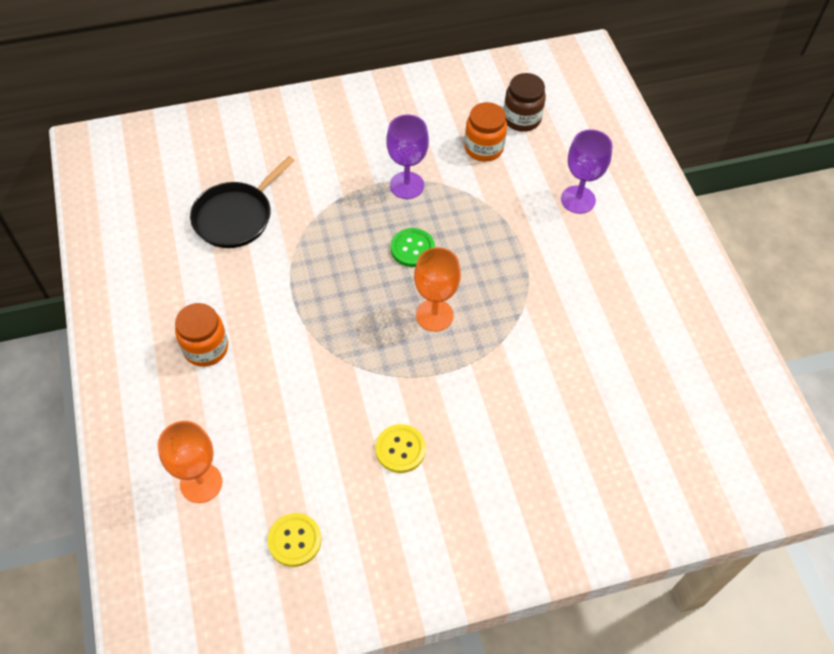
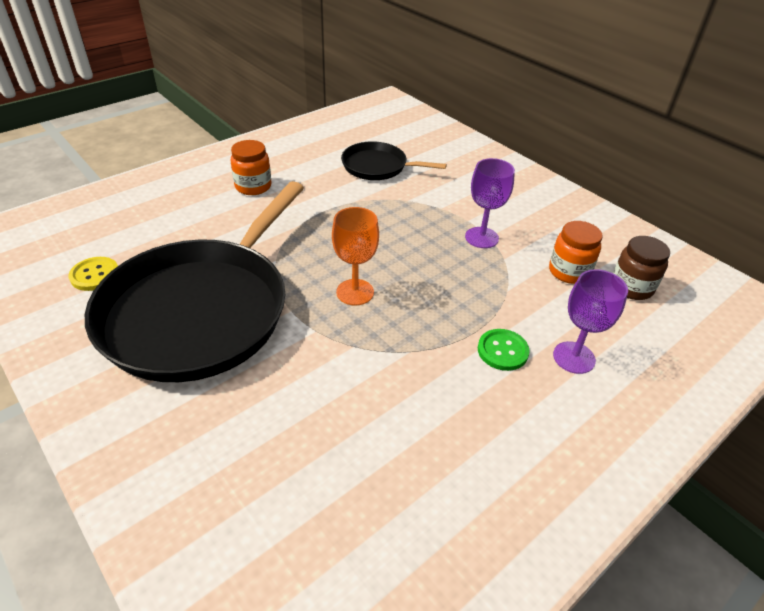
camera: 65 degrees right, 15 degrees down
orange goblet [158,421,223,503] -> none
yellow button [375,424,426,473] -> black pan [85,181,304,382]
green button [391,228,435,267] -> green button moved to [478,329,530,371]

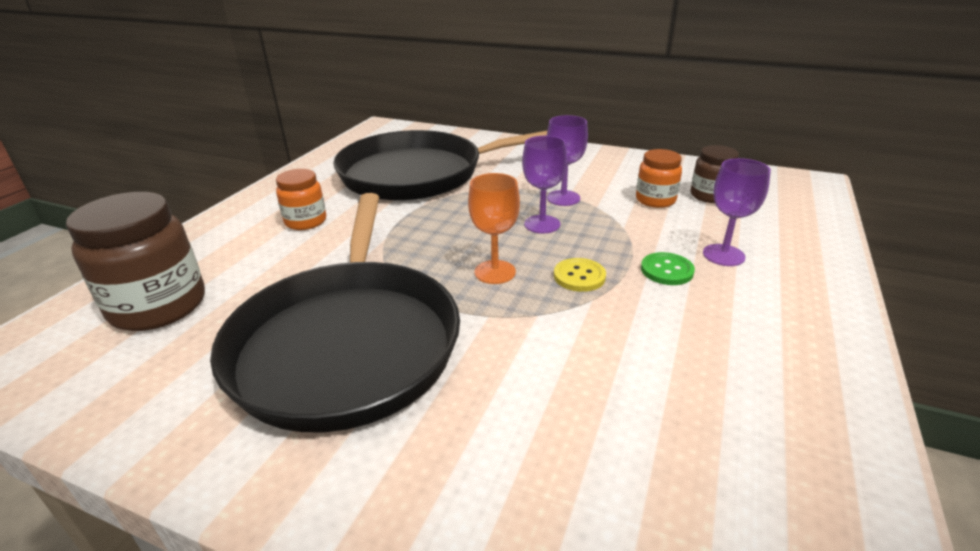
camera: 25 degrees left, 10 degrees down
yellow button [68,257,118,291] -> yellow button moved to [554,258,606,292]
black pan [341,141,447,180] -> black pan [333,130,547,201], size x2.09
none -> brown jar [66,192,205,331]
none -> purple goblet [522,136,567,234]

